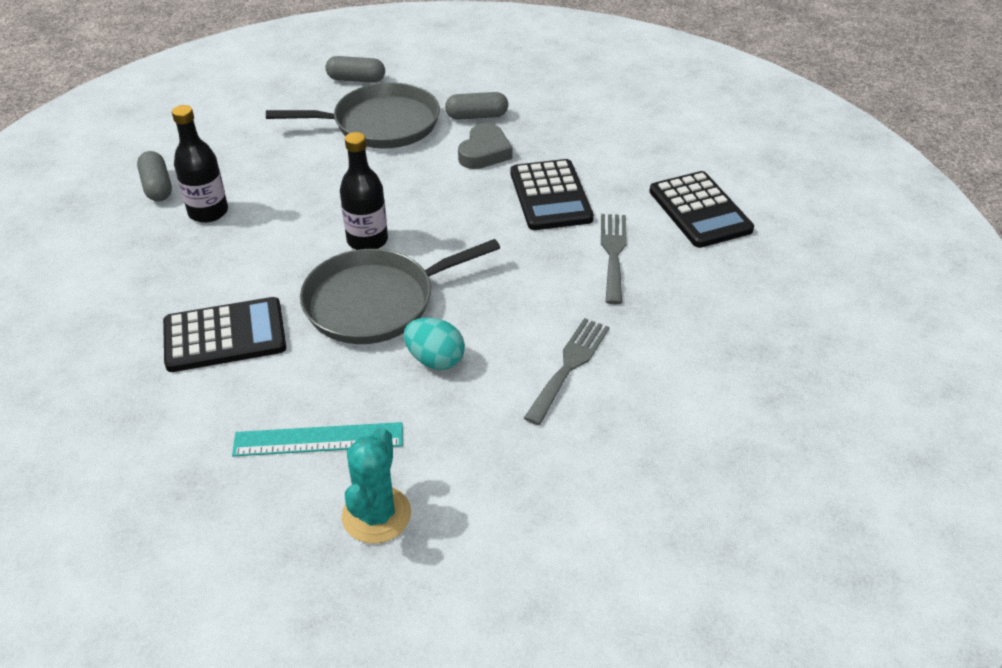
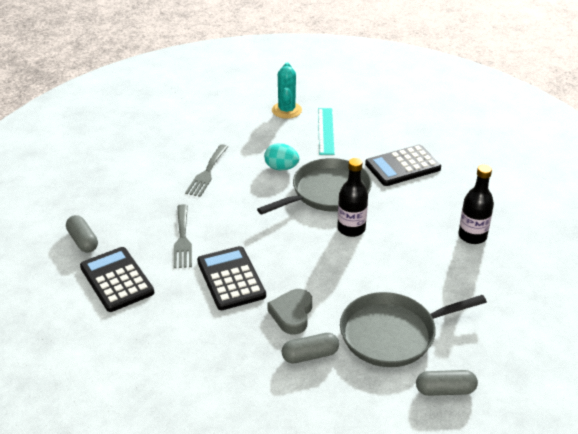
camera: 170 degrees right, 5 degrees down
grey capsule [137,151,172,201] -> grey capsule moved to [66,215,98,253]
turquoise ruler [232,422,403,457] -> turquoise ruler turned 75 degrees counterclockwise [318,108,334,155]

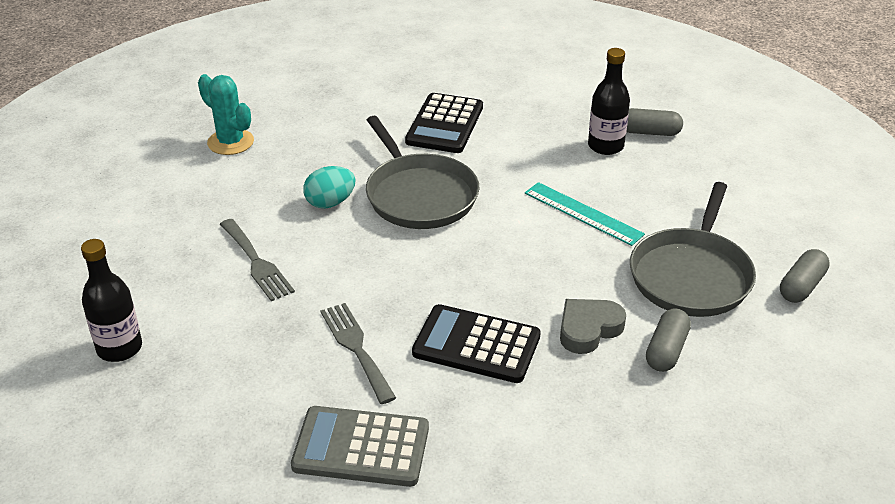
camera: 50 degrees left, 0 degrees up
grey capsule [66,215,98,253] -> grey capsule moved to [626,108,683,136]
black calculator [80,247,154,312] -> grey calculator [291,406,429,487]
grey fork [174,204,192,268] -> grey fork turned 150 degrees counterclockwise [320,303,396,404]
grey pan [257,158,372,215] -> grey pan turned 150 degrees clockwise [366,116,479,229]
grey heart [267,289,312,335] -> grey heart turned 90 degrees clockwise [560,299,626,354]
turquoise ruler [318,108,334,155] -> turquoise ruler moved to [525,182,645,246]
black bottle [337,158,368,237] -> black bottle moved to [81,239,142,362]

